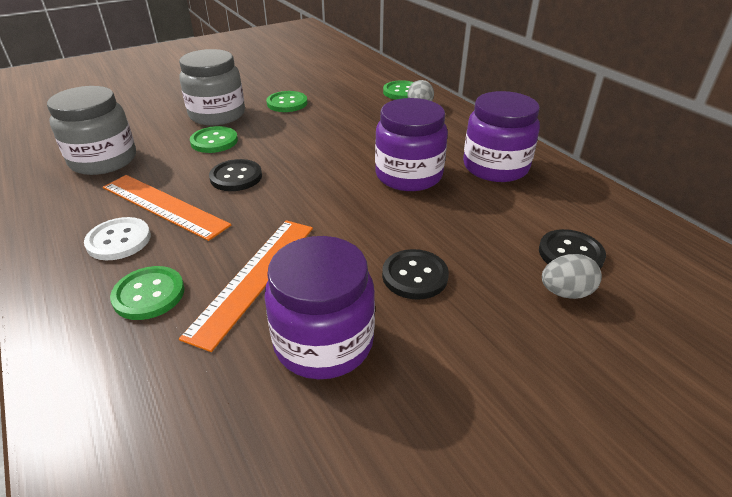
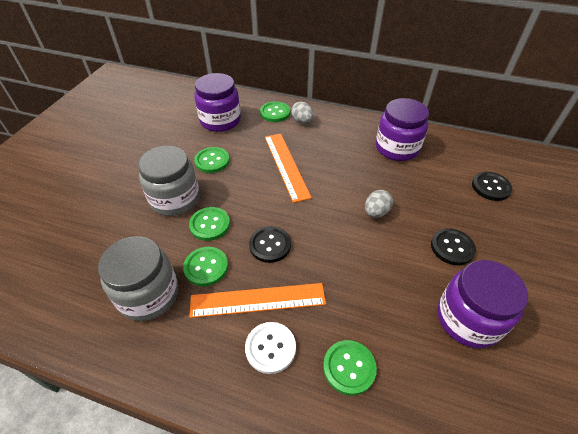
camera: 40 degrees left, 10 degrees up
orange ruler [179,220,313,352] -> orange ruler moved to [265,134,312,203]
purple jar [375,98,448,191] -> purple jar moved to [194,73,241,132]
grey egg [542,254,602,299] -> grey egg moved to [365,190,393,218]
none -> green button [183,247,228,286]

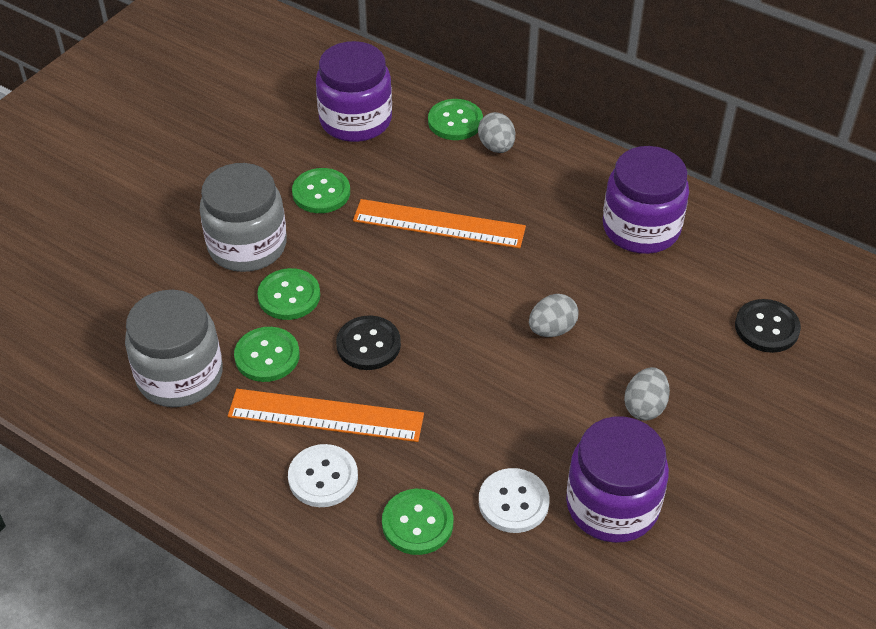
camera: 15 degrees right, 0 degrees up
orange ruler [265,134,312,203] -> orange ruler turned 75 degrees counterclockwise [353,199,526,248]
black button [431,228,476,265] -> grey egg [624,367,670,421]
none -> white button [479,468,550,533]

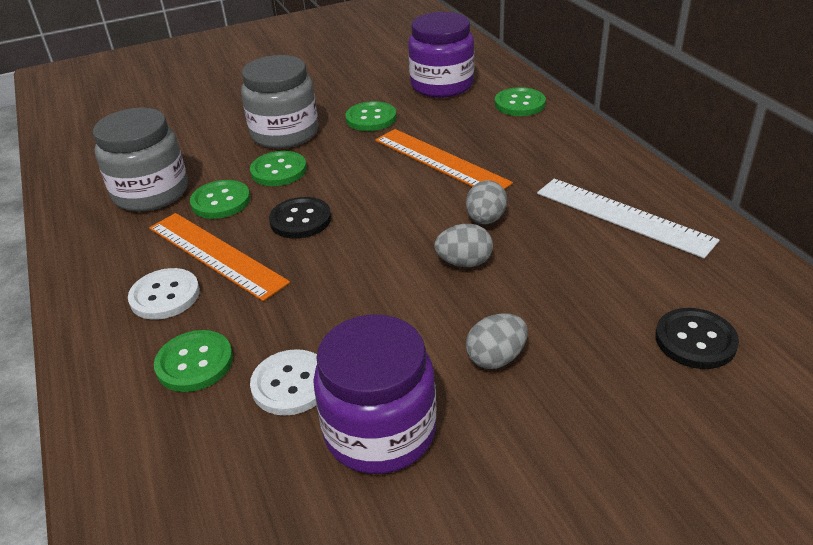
camera: 35 degrees right, 10 degrees down
grey egg [478,112,515,153] -> grey egg moved to [466,180,507,224]
purple jar [603,146,689,254] -> white ruler [537,179,719,258]

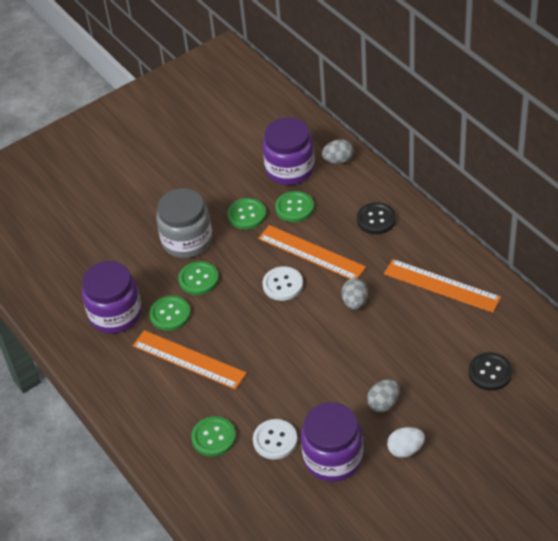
camera: 10 degrees left, 10 degrees up
grey jar [93,108,188,212] -> purple jar [82,261,142,333]
white button [128,268,200,320] -> white button moved to [262,266,303,301]
black button [269,197,331,239] -> black button moved to [357,202,396,234]
grey egg [434,224,493,267] -> grey egg moved to [322,139,353,164]
green button [495,87,546,116] -> green button moved to [275,191,314,222]
white ruler [537,179,719,258] -> orange ruler [384,259,501,313]
none -> white egg [387,427,425,458]

